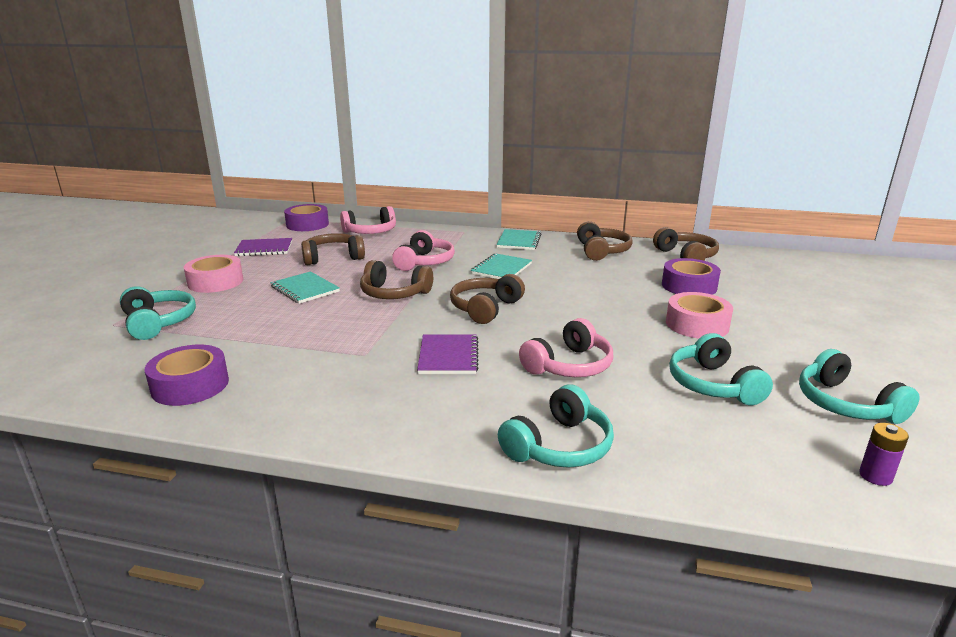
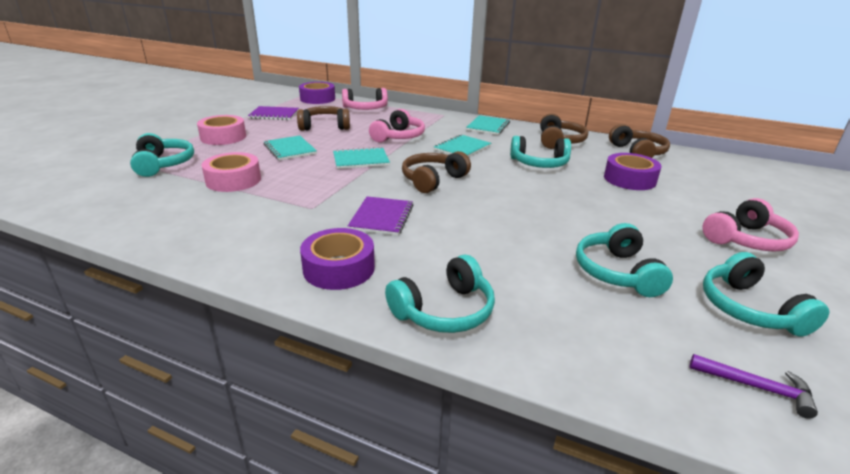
camera: 10 degrees right, 5 degrees up
purple tape [144,345,229,406] -> purple tape moved to [300,228,375,290]
brown headphones [360,260,433,299] -> turquoise notebook [333,147,390,169]
pink headphones [519,318,613,377] -> pink headphones moved to [702,198,799,252]
pink tape [666,292,733,339] -> pink tape moved to [202,152,261,192]
purple battery [859,423,909,486] -> purple hammer [690,354,818,419]
none -> turquoise headphones [510,136,571,168]

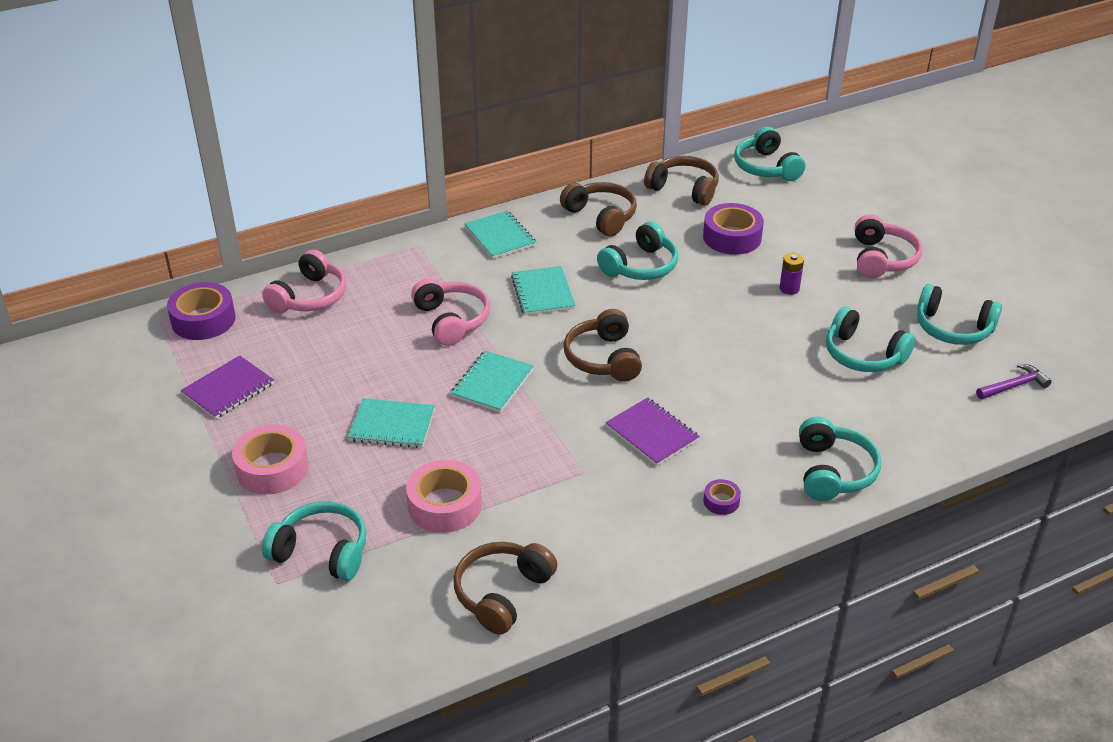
camera: 50 degrees left, 10 degrees up
brown headphones [297,106,350,131] -> brown headphones moved to [453,542,558,635]
purple tape [300,228,375,290] -> purple tape [704,479,741,515], size x0.49
none -> turquoise headphones [734,127,806,181]
none -> purple battery [779,253,804,295]

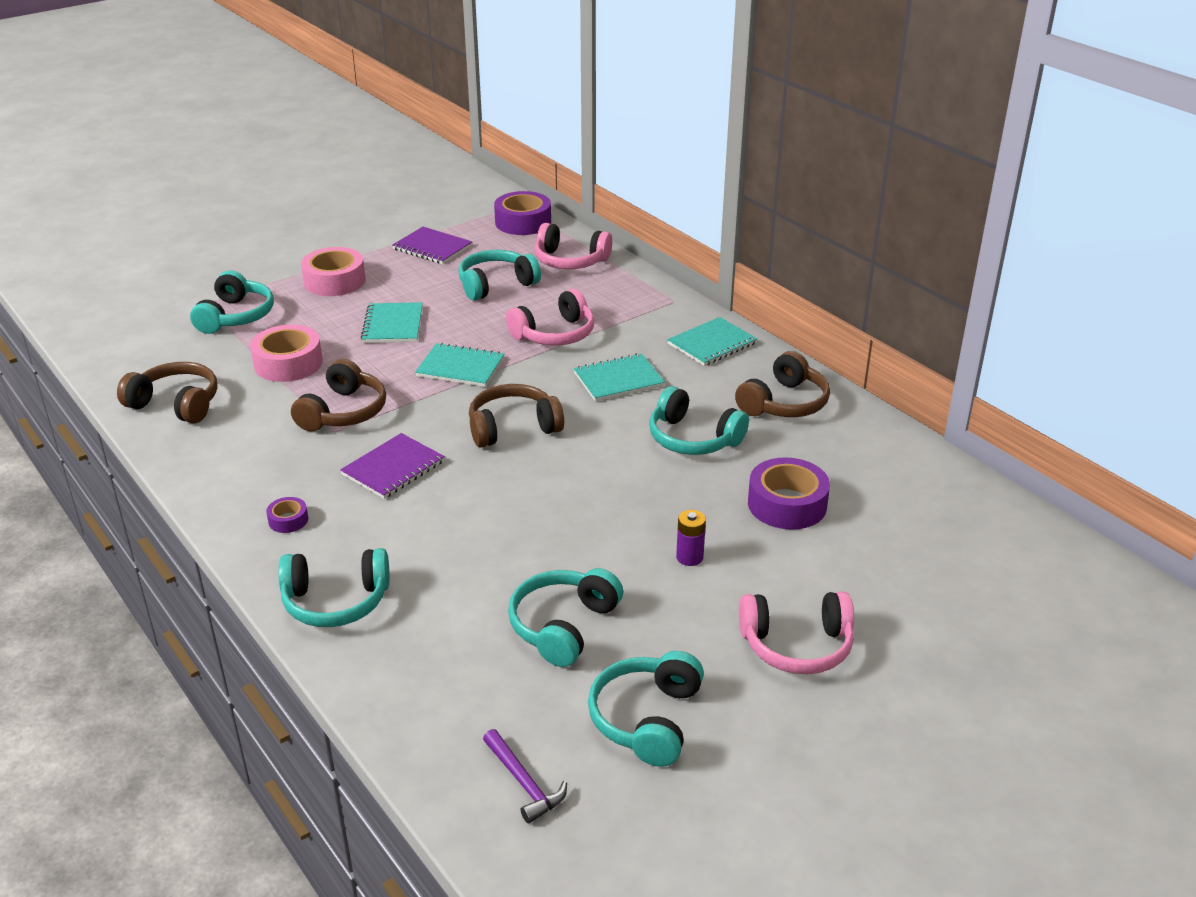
camera: 80 degrees right, 5 degrees down
brown headphones [644,156,719,206] -> brown headphones moved to [291,359,386,431]
turquoise headphones [734,127,806,181] -> turquoise headphones moved to [459,250,541,301]

